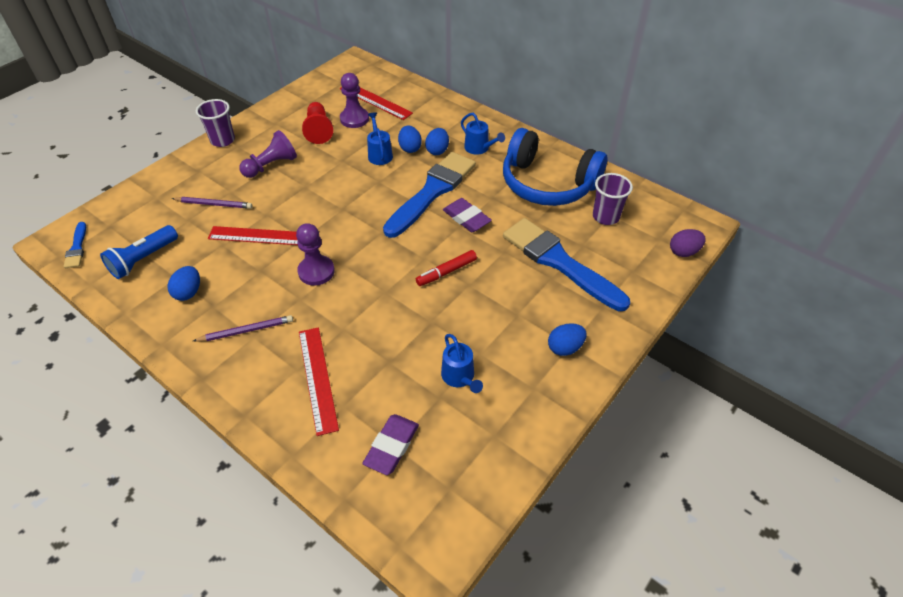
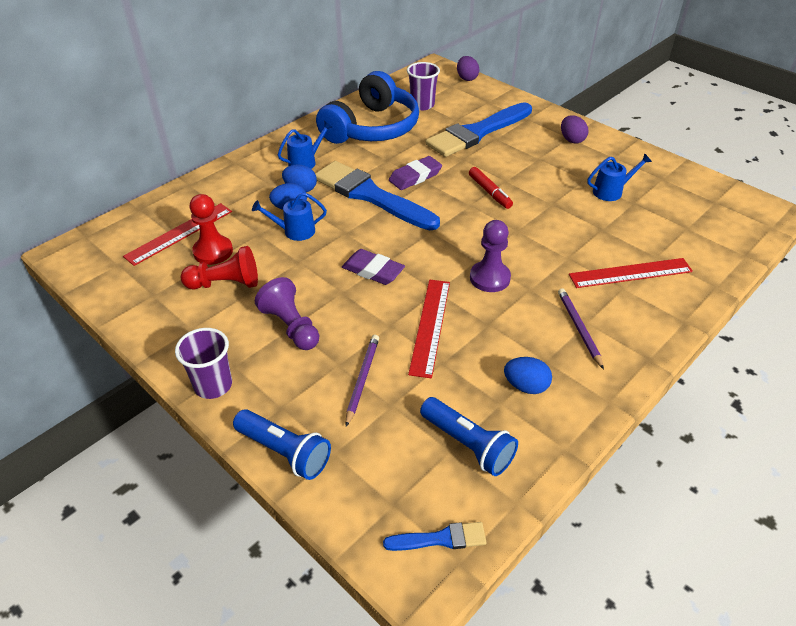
camera: 85 degrees left, 5 degrees down
purple pawn [340,73,369,128] -> red pawn [189,194,233,265]
purple eraser [362,414,419,475] -> purple eraser moved to [342,249,405,285]
blue egg [548,323,587,356] -> purple egg [561,115,588,144]
none -> blue flashlight [233,409,331,480]

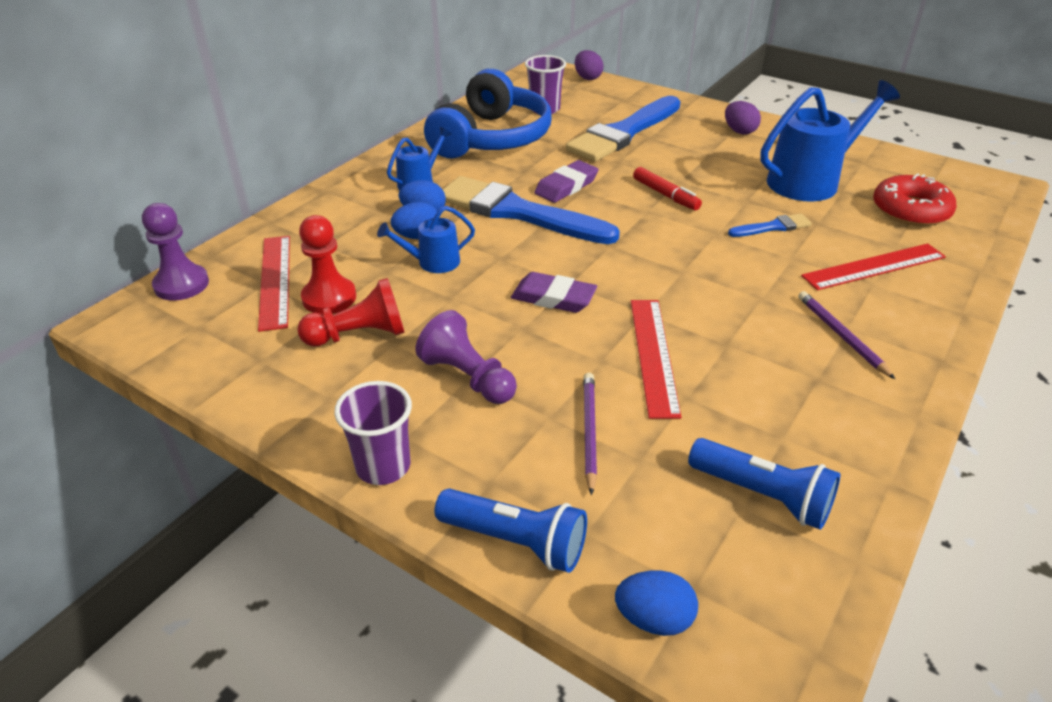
camera: 10 degrees left, 5 degrees down
red ruler [123,203,232,266] -> red ruler turned 45 degrees counterclockwise [258,236,290,332]
blue brush [383,522,486,551] -> blue brush moved to [728,214,812,237]
purple pawn [470,220,511,292] -> purple pawn moved to [142,203,209,301]
blue egg [504,357,552,394] -> blue egg moved to [615,570,698,636]
blue watering can [587,153,652,201] -> blue watering can [760,80,900,202], size x1.93
none -> red donut [873,173,957,226]

